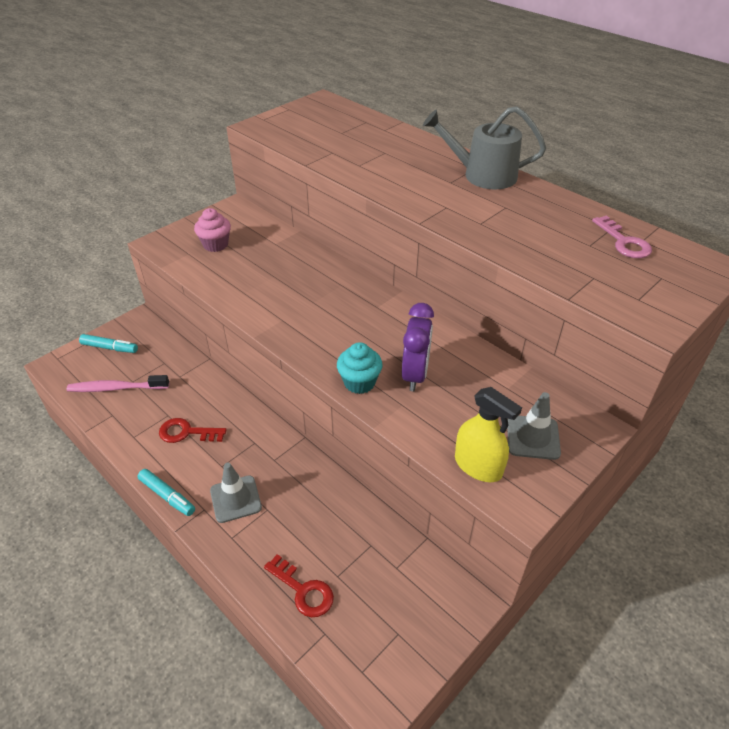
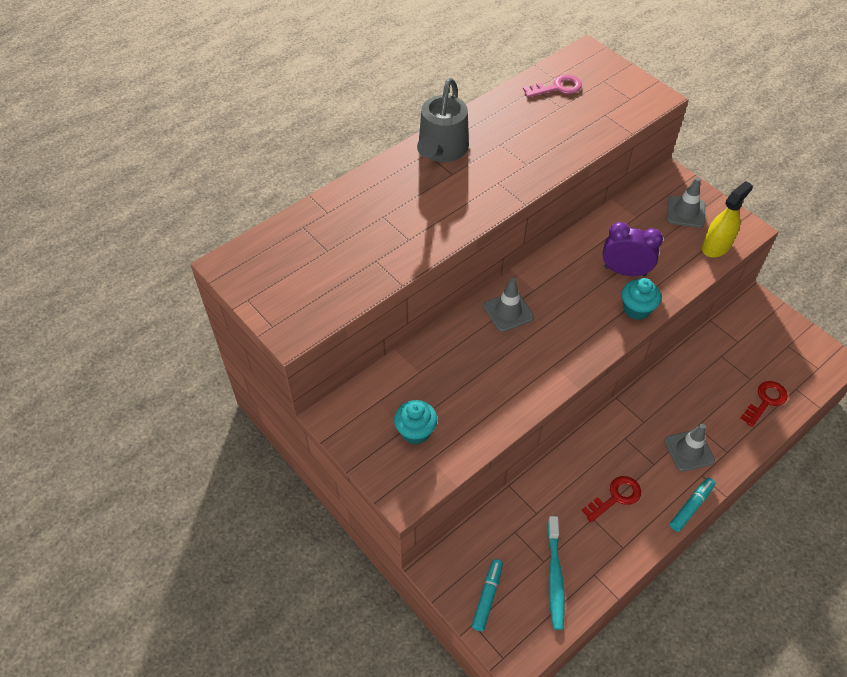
camera: 85 degrees left, 10 degrees up
pink toothbrush [66,375,169,392] -> turquoise toothbrush [547,516,565,630]
red key [159,418,227,443] -> red key turned 135 degrees counterclockwise [581,476,641,522]
pink cupcake [194,208,231,252] -> turquoise cupcake [394,400,437,444]
none -> grey traffic cone [484,278,534,332]

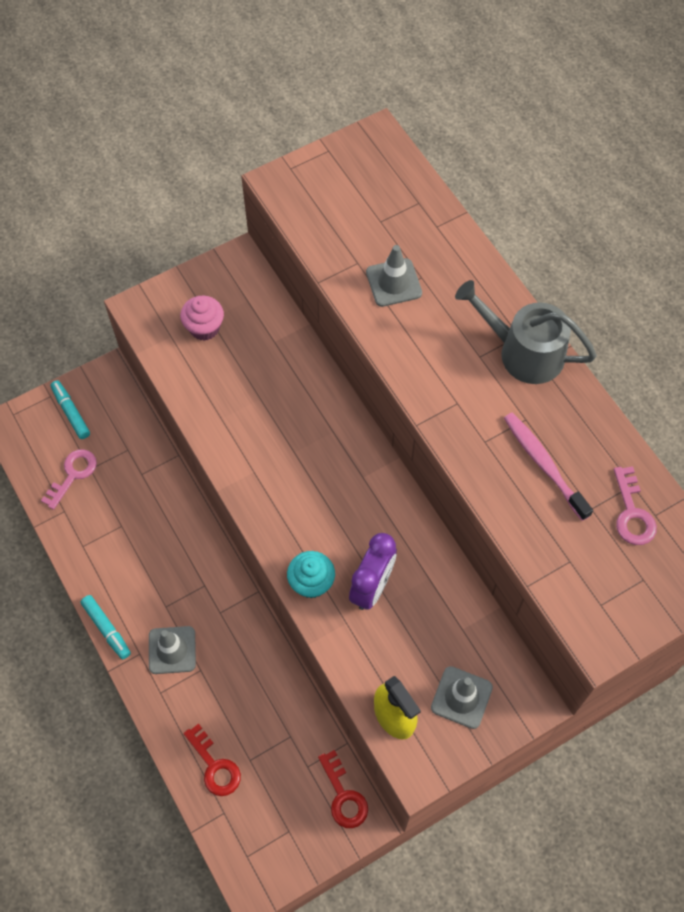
camera: 100 degrees right, 10 degrees up
turquoise cupcake [394,400,437,444] -> pink cupcake [180,296,224,341]
turquoise marker [472,559,503,631] -> turquoise marker turned 150 degrees counterclockwise [51,380,90,439]
grey traffic cone [484,278,534,332] -> grey traffic cone moved to [366,245,422,307]
turquoise toothbrush [547,516,565,630] -> pink key [41,449,97,510]
red key [581,476,641,522] -> red key moved to [318,750,368,828]
none -> pink toothbrush [504,412,593,521]

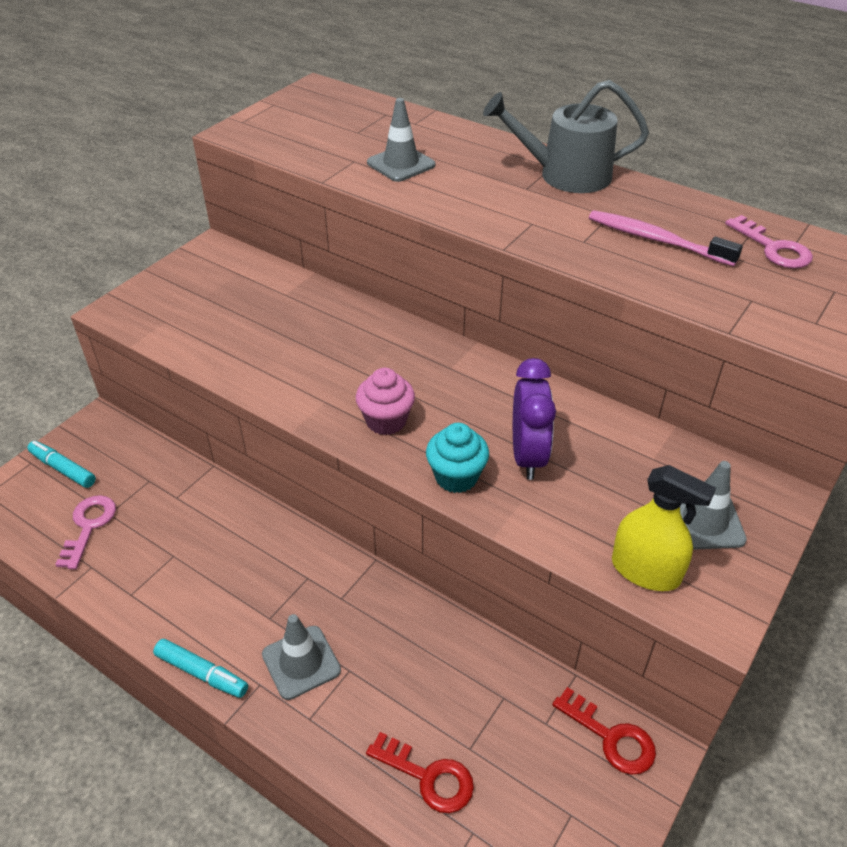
camera: 25 degrees left, 20 degrees down
pink cupcake [180,296,224,341] -> pink cupcake moved to [356,368,415,435]

